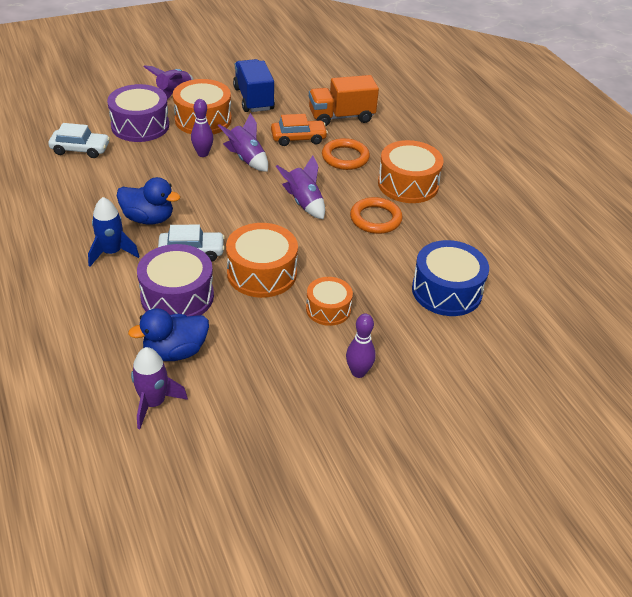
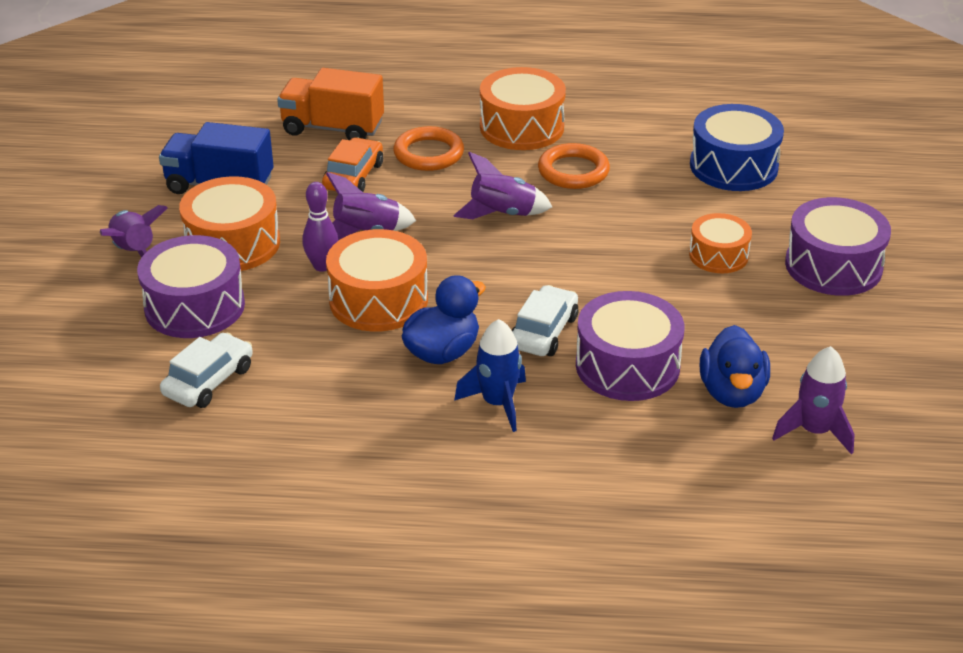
camera: 60 degrees left, 5 degrees down
orange drum [226,223,298,298] -> orange drum moved to [326,229,428,332]
orange truck [309,75,379,126] -> orange truck turned 90 degrees clockwise [277,68,384,140]
purple bowling pin [346,314,376,378] -> purple drum [785,197,891,296]

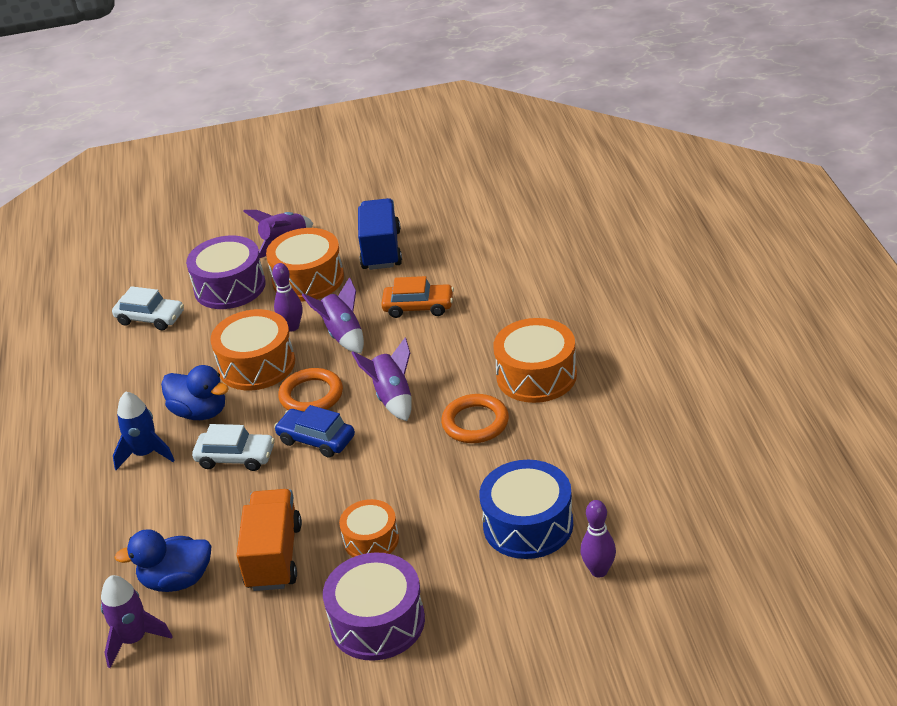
camera: 80 degrees right, 0 degrees up
orange truck [277,68,384,140] -> orange truck moved to [236,489,302,591]
orange ring [393,126,464,171] -> orange ring moved to [278,368,343,411]
purple drum [576,291,684,401] -> none
none -> blue car [274,405,355,458]
none -> purple bowling pin [581,500,616,577]

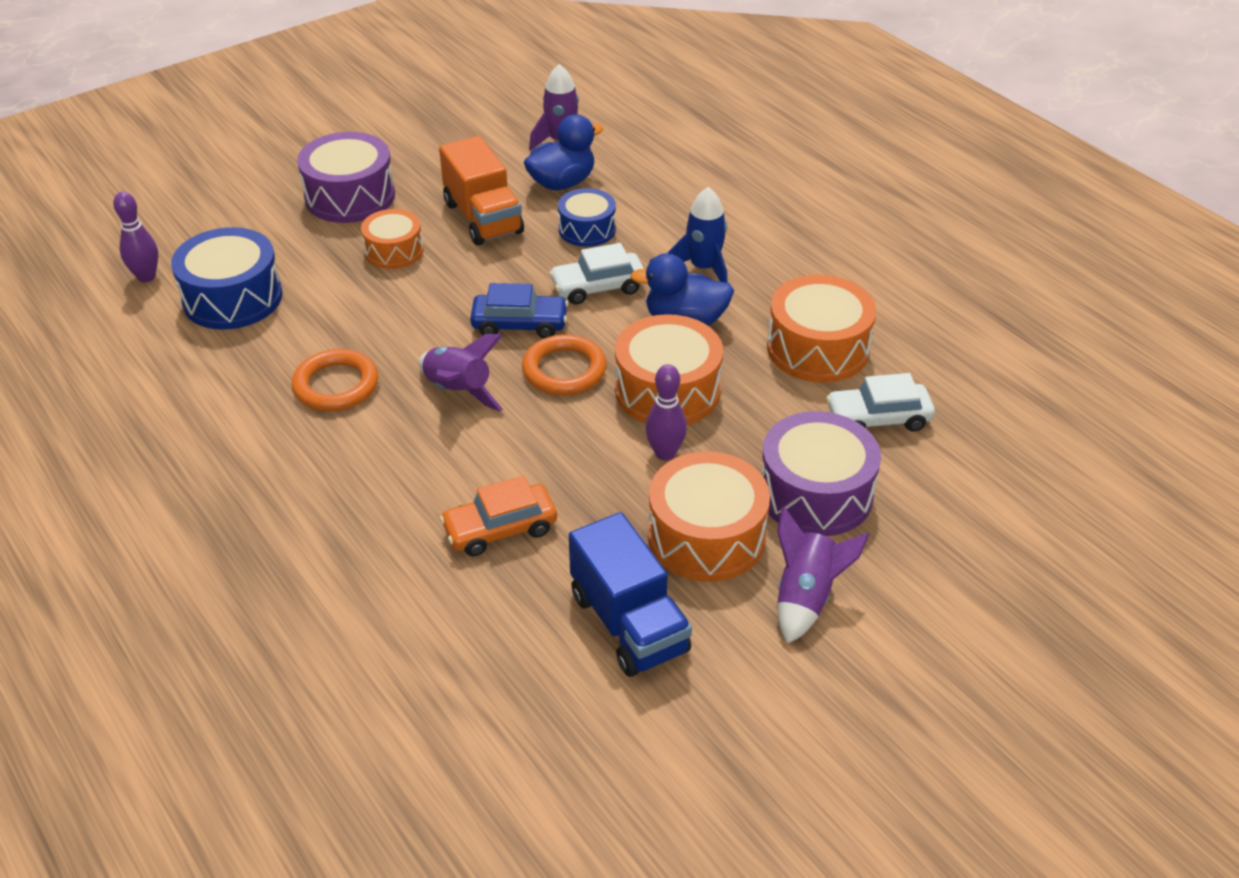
camera: 150 degrees right, 5 degrees up
purple rocket [302,277,364,354] -> none
orange drum [493,318,577,403] -> orange drum moved to [767,275,876,383]
none -> blue drum [558,188,616,247]

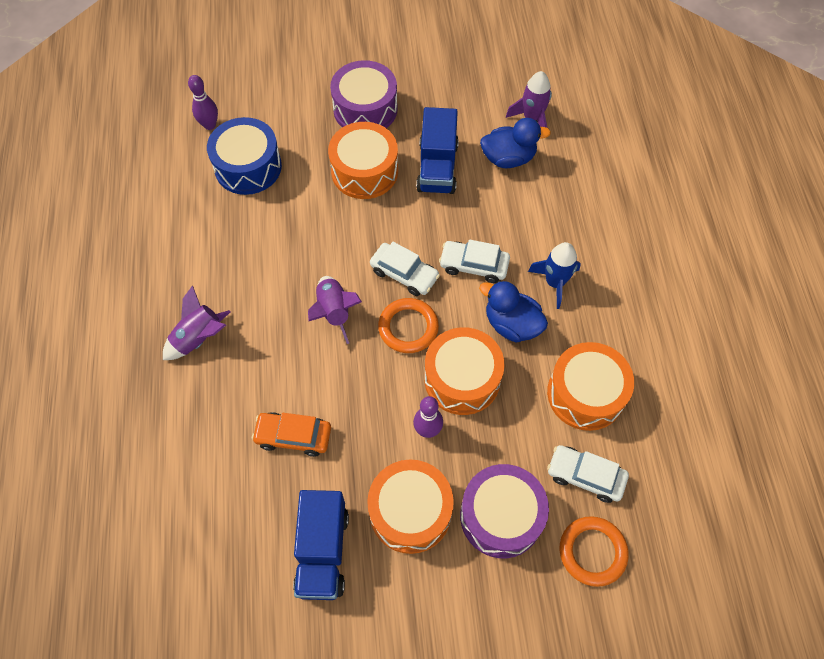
camera: 30 degrees right, 20 degrees up
orange ring [292,349,378,411] -> orange ring moved to [560,516,629,587]
orange drum [361,209,424,269] -> orange drum [328,122,398,199], size x1.61
orange truck [439,136,524,245] -> blue truck [416,107,459,194]
blue car [470,283,569,338] -> white car [370,242,440,296]
blue drum [558,188,616,247] -> none
purple rocket [777,507,870,644] -> purple rocket moved to [163,285,230,360]

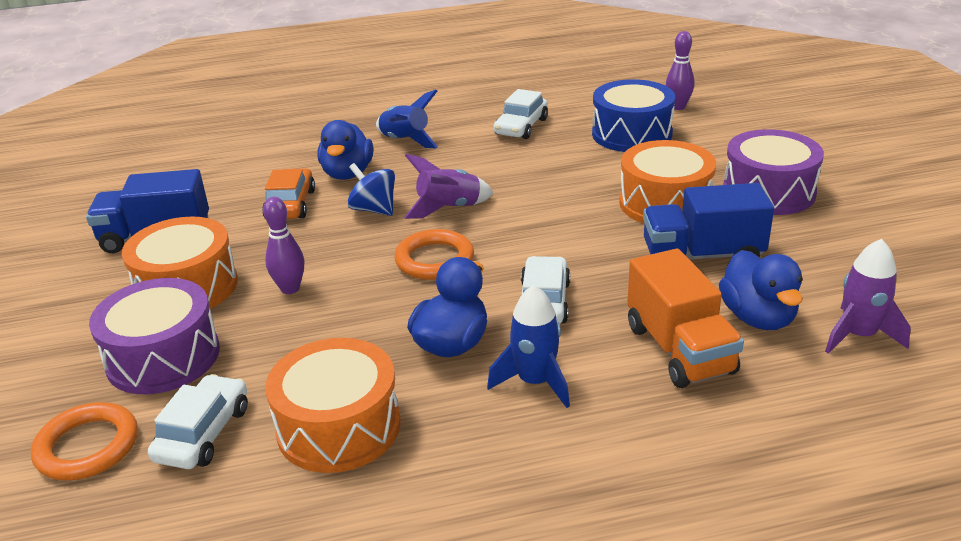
camera: 85 degrees right, 30 degrees down
purple rocket [163,285,230,360] -> blue rocket [376,90,438,149]
white car [370,242,440,296] -> white car moved to [494,89,548,139]
orange drum [424,327,505,415] -> none
none -> blue duck [317,120,373,180]
none -> blue spinning top [347,163,395,216]
none -> orange truck [627,249,744,388]

